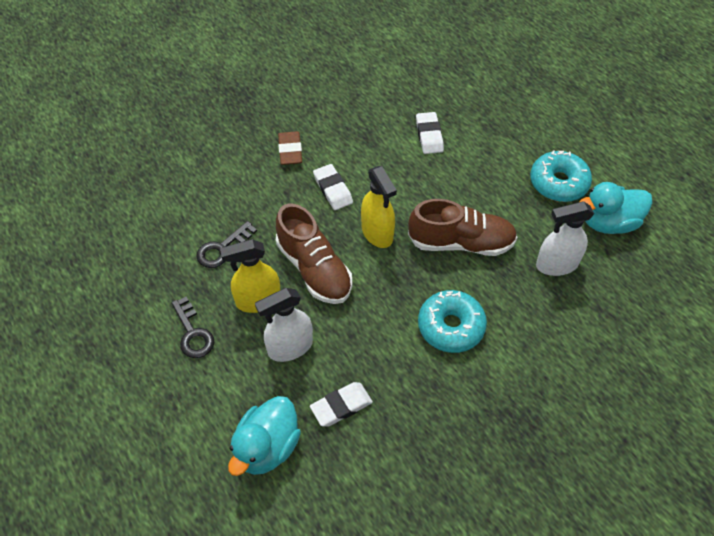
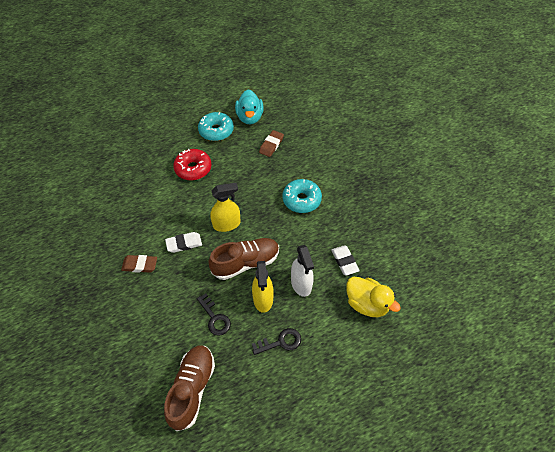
camera: 80 degrees left, 0 degrees up
turquoise duck [228,396,301,476] -> yellow duck [346,277,401,317]
brown shoe [408,199,517,256] -> brown shoe moved to [164,345,215,431]
white eraser [416,112,444,154] -> none
white spray bottle [536,201,594,276] -> brown eraser [259,130,284,157]
none -> red donut [173,149,211,180]

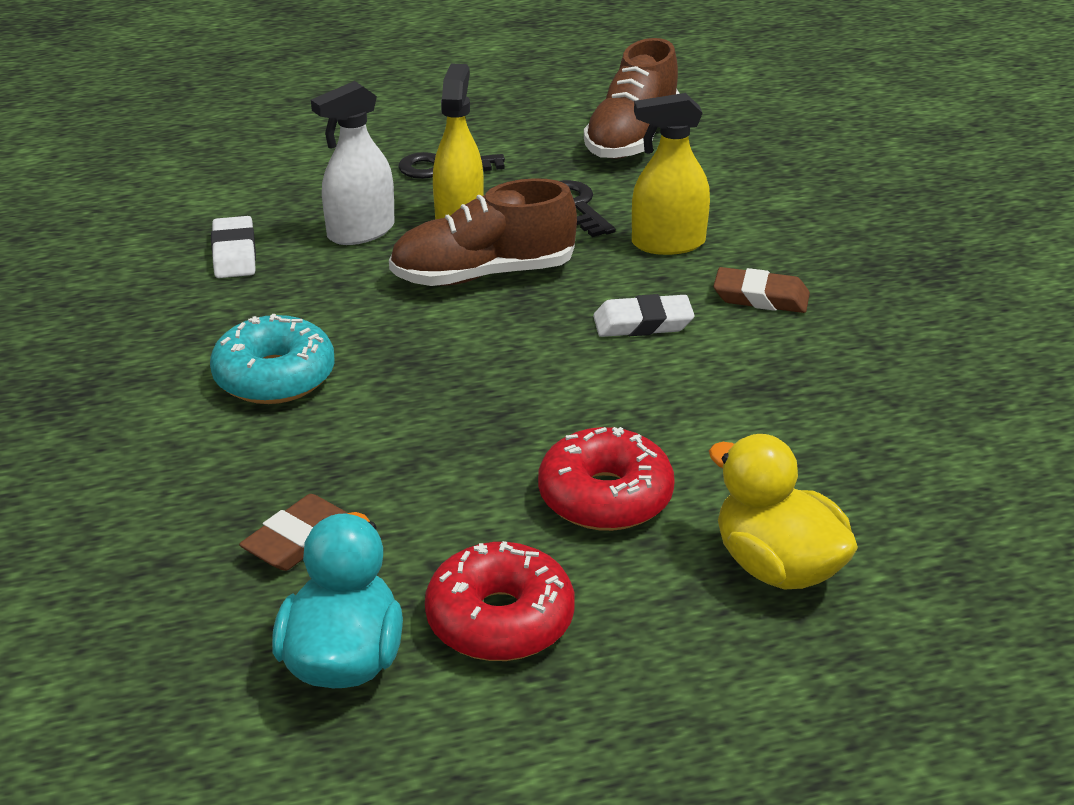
camera: 170 degrees left, 20 degrees down
turquoise donut [198,112,234,141] -> red donut [425,541,575,661]
yellow spray bottle [210,183,241,232] -> yellow spray bottle moved to [632,93,710,255]
white spray bottle [291,245,314,297] -> white spray bottle turned 120 degrees counterclockwise [311,81,395,245]
yellow duck [346,277,401,317] -> yellow duck moved to [709,434,858,589]

